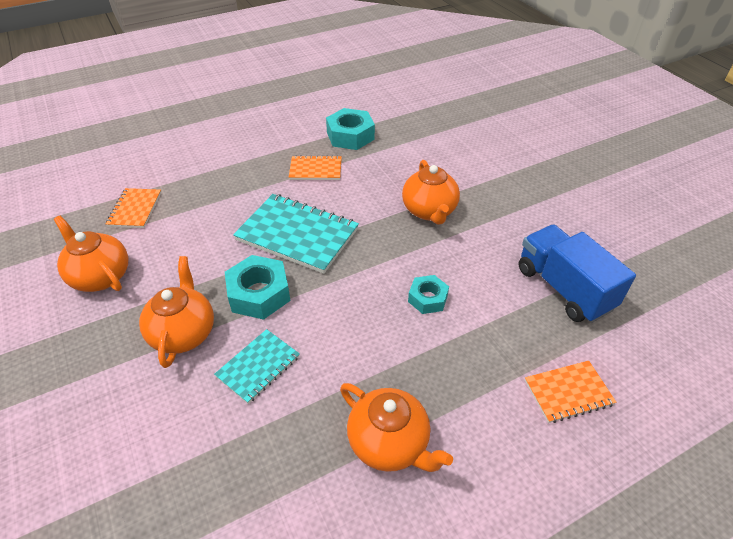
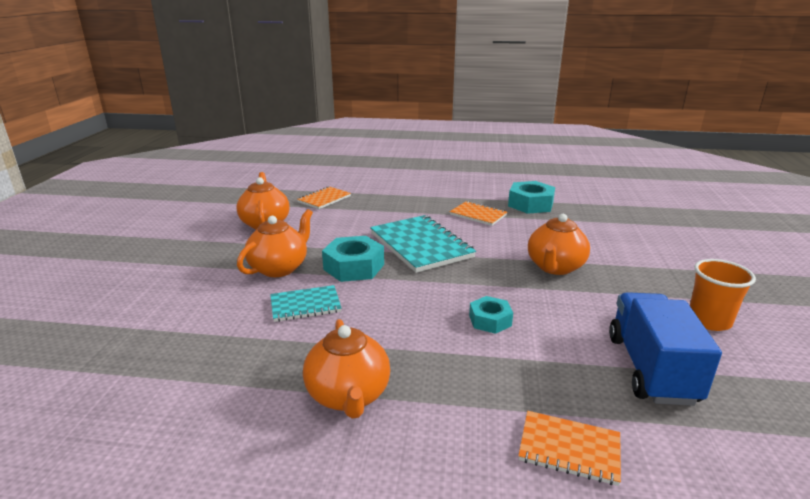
camera: 35 degrees right, 20 degrees down
none -> orange cup [690,259,756,331]

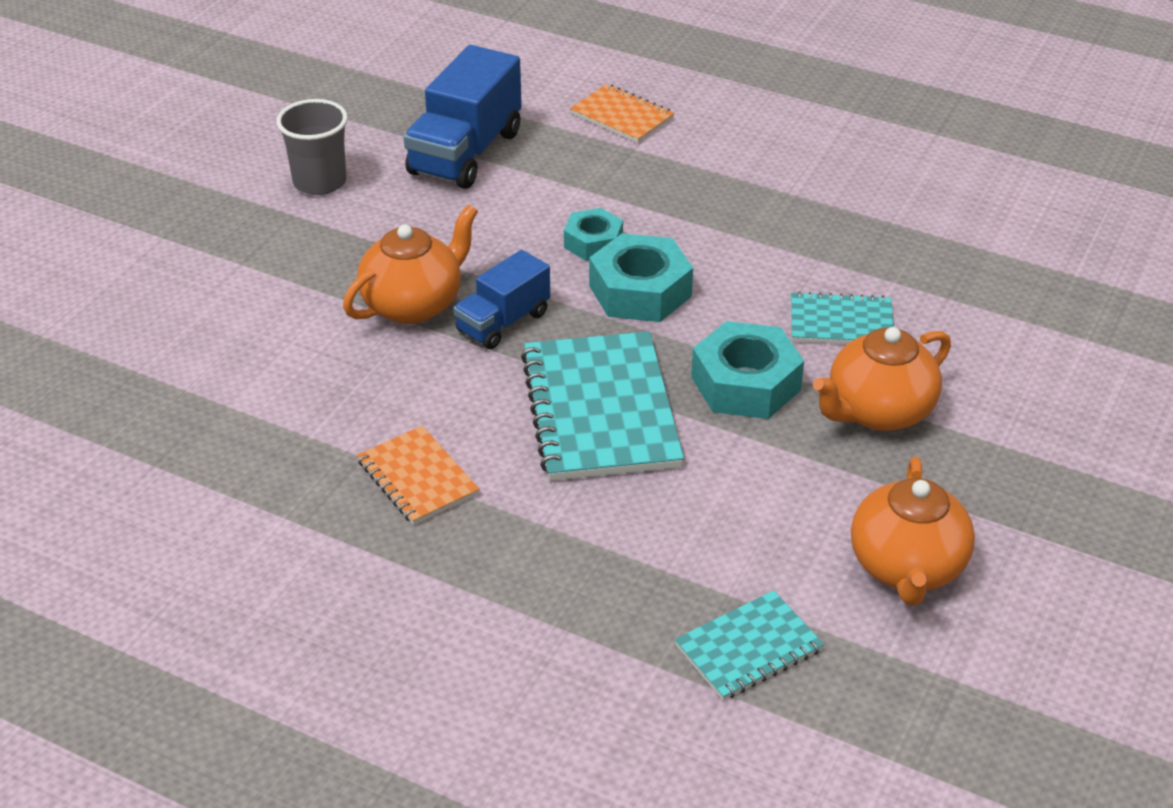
camera: 160 degrees left, 15 degrees up
orange notebook [297,186,351,209] -> turquoise notebook [675,590,824,701]
orange teapot [303,319,390,419] -> none
turquoise nut [508,181,555,214] -> turquoise nut moved to [589,233,693,322]
orange cup [690,259,756,331] -> grey cup [276,99,348,195]
none -> blue truck [453,250,550,349]

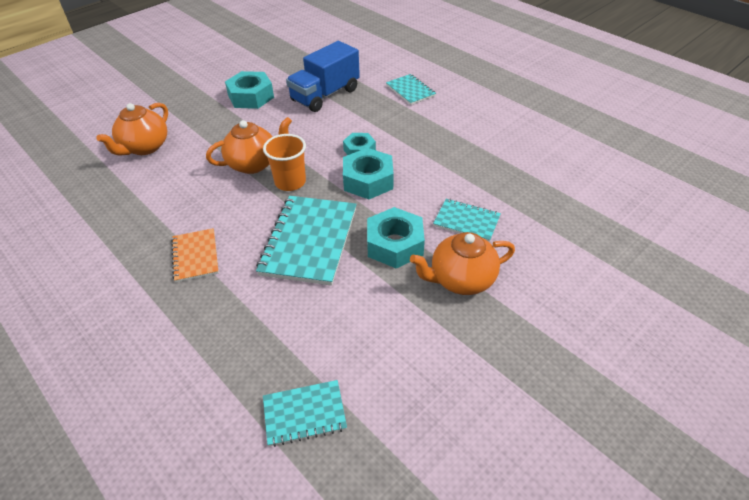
camera: 20 degrees right, 5 degrees up
grey cup [276,99,348,195] -> turquoise nut [225,71,274,109]
blue truck [453,250,550,349] -> orange cup [263,134,306,191]
orange notebook [570,84,674,143] -> turquoise notebook [386,74,436,105]
orange teapot [851,457,975,606] -> orange teapot moved to [96,103,168,155]

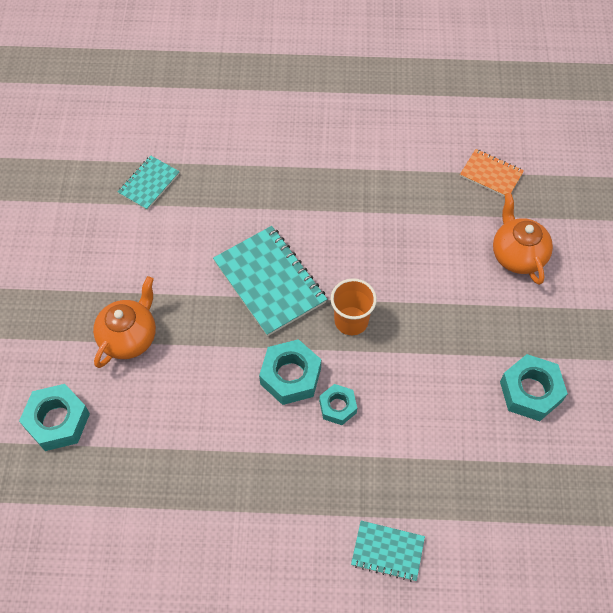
camera: 135 degrees right, 15 degrees up
orange notebook [171,228,219,282] -> orange notebook moved to [460,149,524,197]
orange teapot [206,117,292,174] -> none
blue truck [286,41,360,112] -> none
turquoise nut [367,207,425,269] -> turquoise nut moved to [19,384,90,451]
turquoise notebook [433,199,501,242] -> none

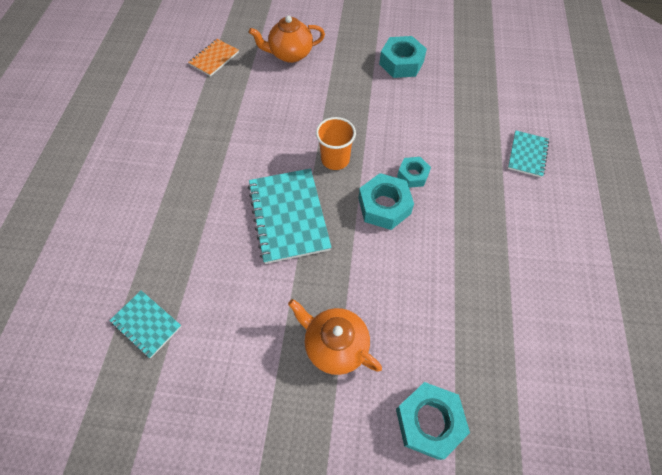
camera: 85 degrees left, 0 degrees up
turquoise notebook [213,226,327,336] -> turquoise notebook turned 75 degrees counterclockwise [248,168,332,264]

